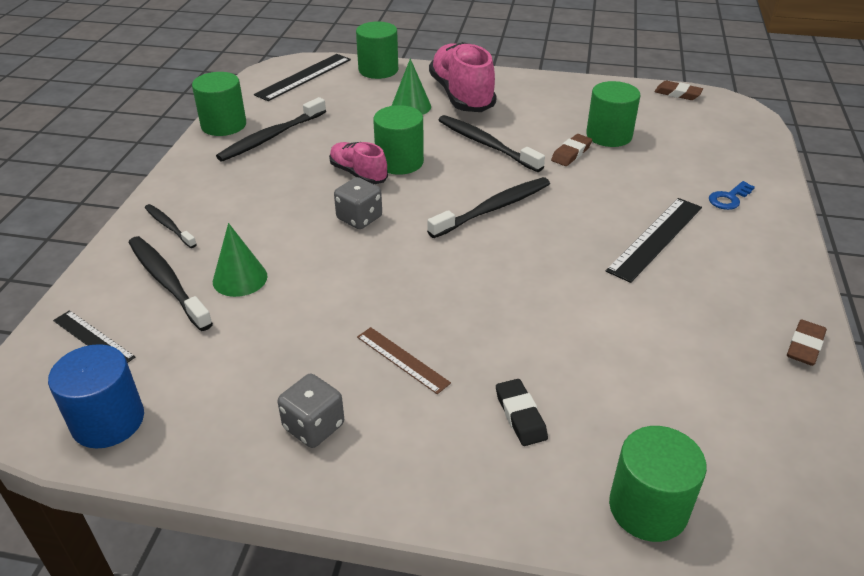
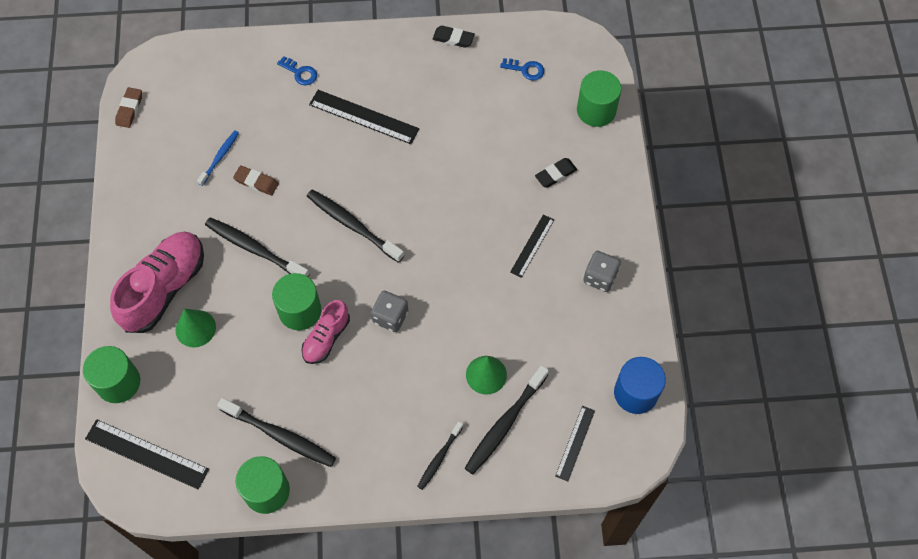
camera: 105 degrees left, 25 degrees up
brown ruler [357,327,451,394] -> black ruler [510,214,554,278]
pink shoe [429,42,497,112] -> pink shoe turned 150 degrees clockwise [110,231,204,333]
black toothbrush [439,115,545,172] -> black toothbrush turned 90 degrees clockwise [205,217,309,277]
green cylinder [586,81,640,147] -> blue toothbrush [197,130,239,186]
brown eraser [787,320,827,366] -> black eraser [433,26,475,48]
none -> blue key [500,58,544,81]

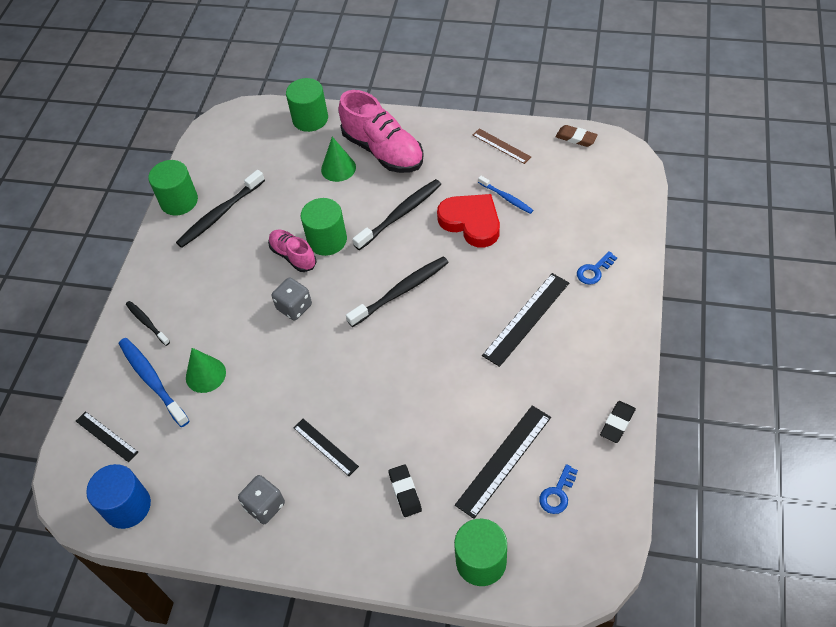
camera: 110 degrees right, 10 degrees down
black ruler [85,419,209,489] -> black ruler moved to [455,405,551,519]
brown eraser [233,165,279,196] -> red heart [437,194,500,248]
black toothbrush [465,365,549,474] -> blue toothbrush [119,338,189,427]
none -> brown ruler [473,128,531,164]

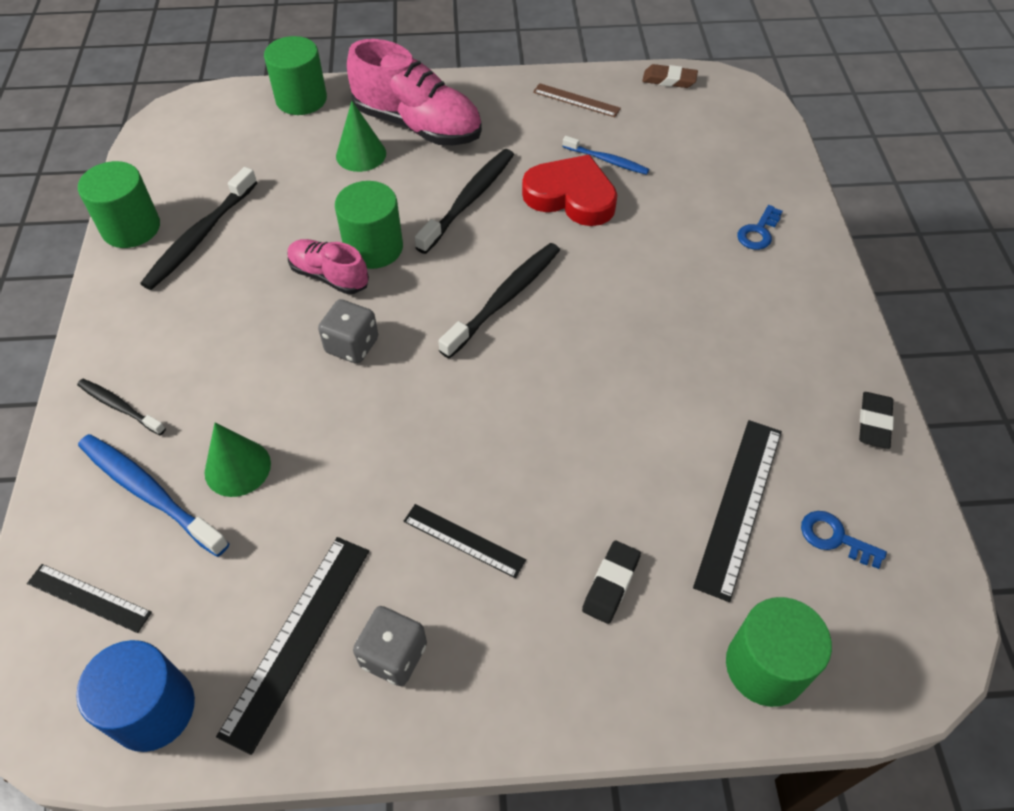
camera: 20 degrees left, 0 degrees up
black eraser [388,464,422,517] -> black eraser turned 60 degrees clockwise [582,541,641,624]
black ruler [482,273,569,367] -> black ruler moved to [216,537,369,755]
blue key [539,464,578,514] -> blue key turned 105 degrees clockwise [801,511,887,569]

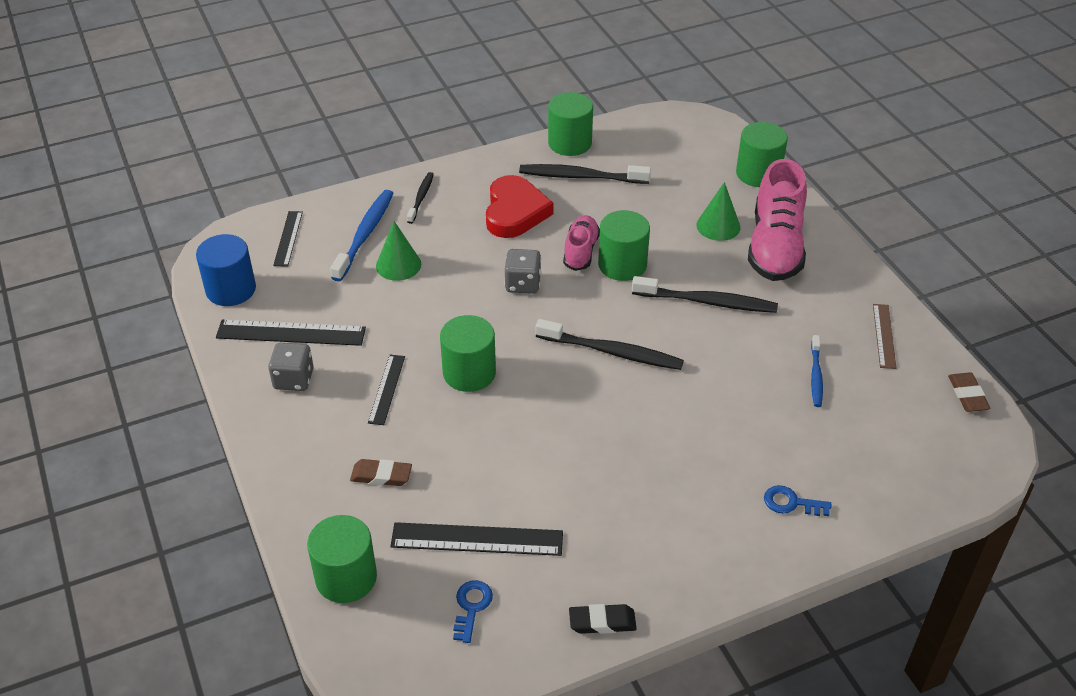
camera: 70 degrees right, 10 degrees down
red heart [522,155,617,226] -> red heart moved to [486,175,554,238]
black eraser [582,541,641,624] -> brown eraser [350,459,412,486]
none -> green cylinder [440,315,496,392]

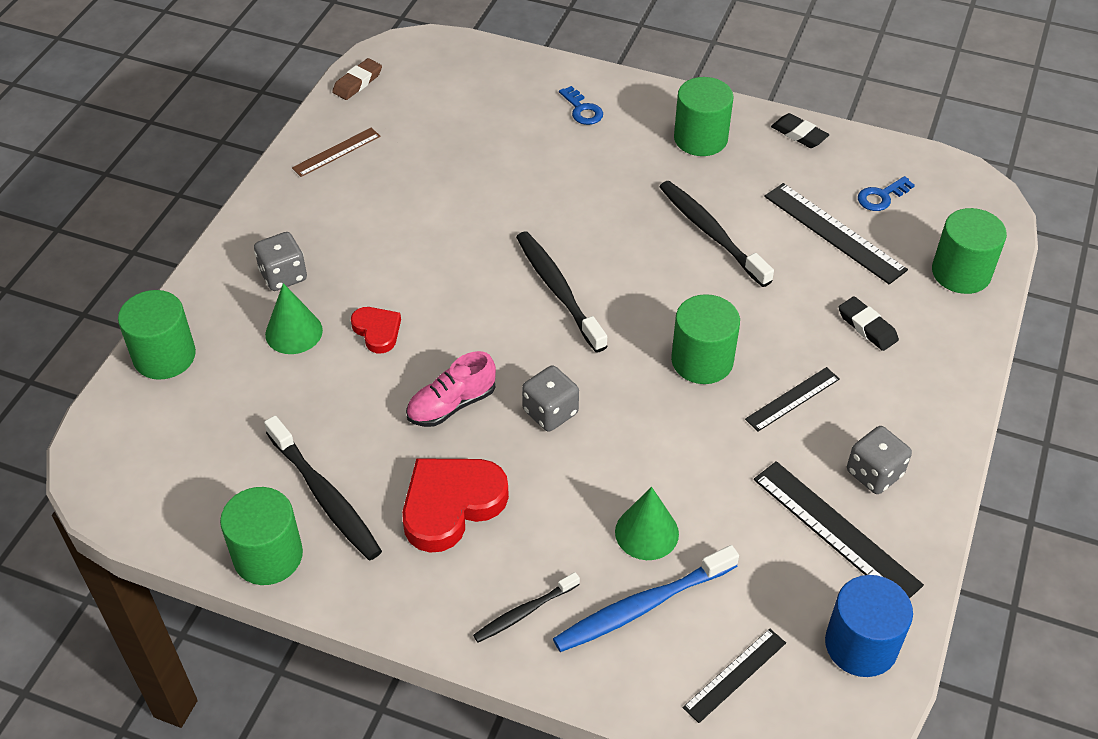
camera: 135 degrees left, 5 degrees up
brown eraser [350,459,412,486] -> black eraser [839,296,899,351]
green cylinder [598,210,650,281] -> green cylinder moved to [674,77,734,156]
black toothbrush [632,276,778,313] -> black toothbrush moved to [660,181,774,287]
pink shoe [748,159,807,281] -> grey dice [254,232,307,291]
blue toothbrush [811,335,823,407] -> none
none -> red heart [351,307,401,353]

